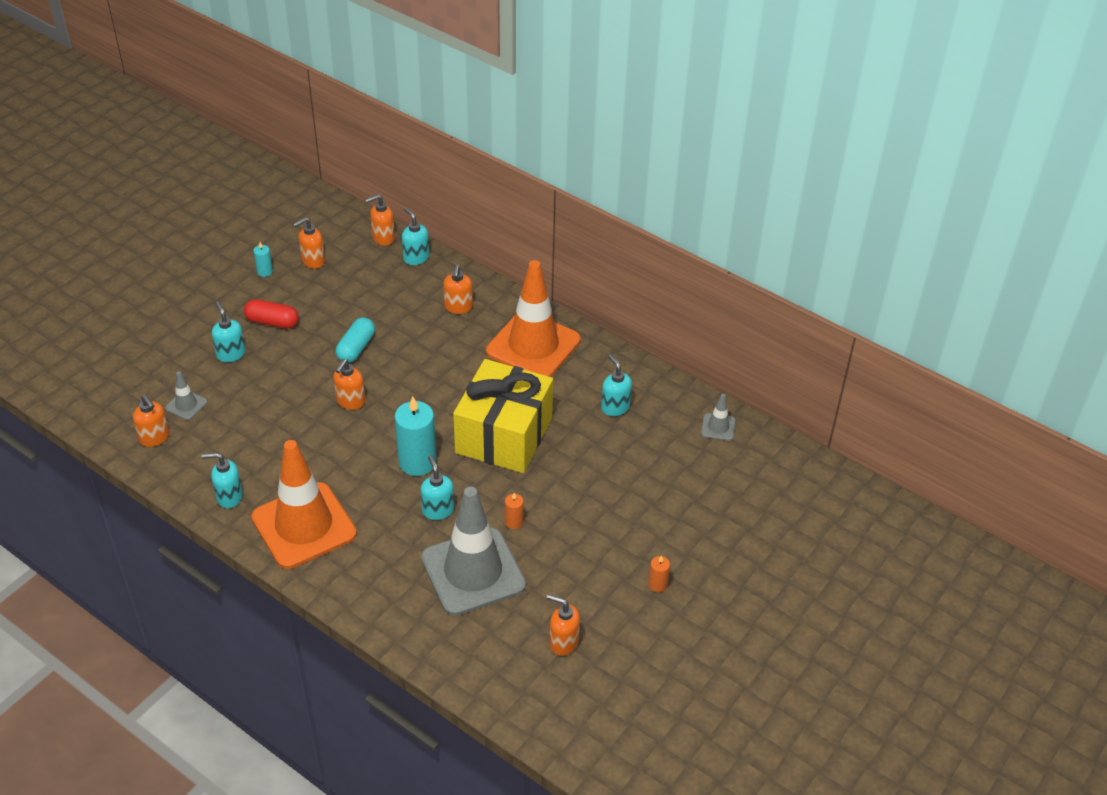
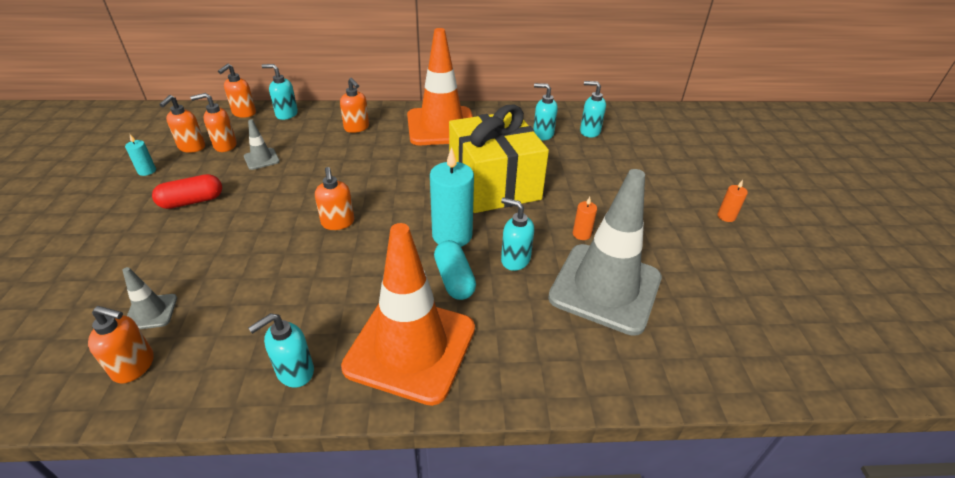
camera: 40 degrees left, 5 degrees down
turquoise soap dispenser [212,301,246,362] -> turquoise soap dispenser moved to [580,81,606,137]
turquoise capsule [336,317,375,363] -> turquoise capsule moved to [434,240,476,300]
orange soap dispenser [547,594,580,656] -> orange soap dispenser moved to [190,93,237,152]
grey traffic cone [701,394,735,441] -> grey traffic cone moved to [244,119,280,170]

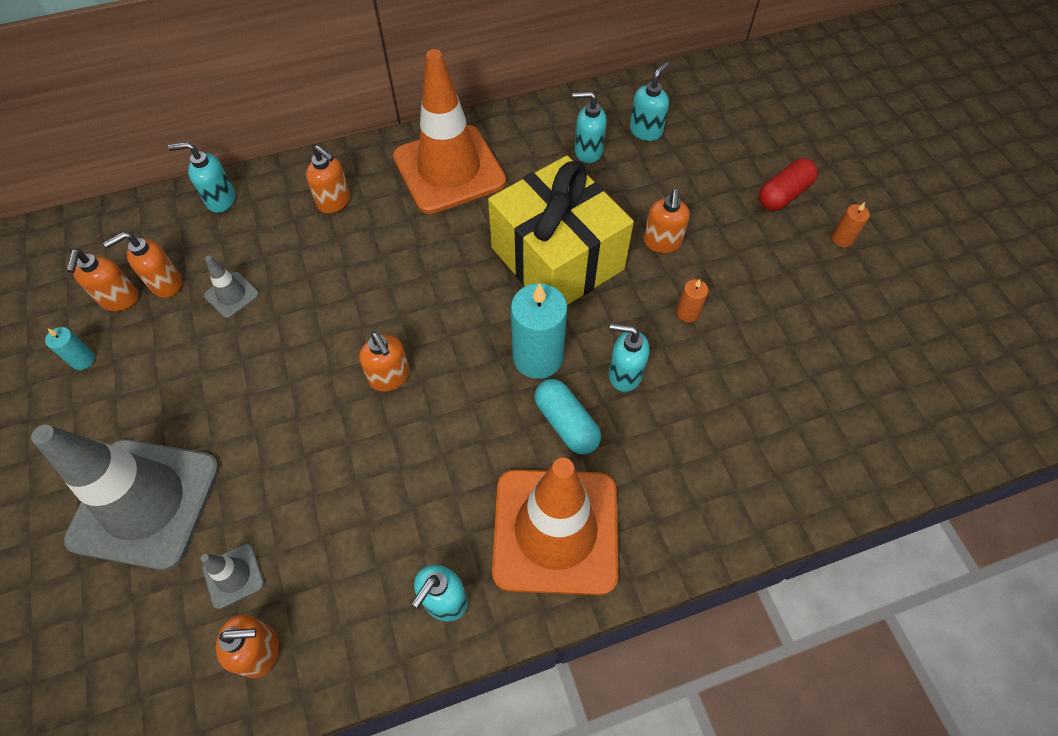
camera: 15 degrees left, 20 degrees up
red capsule [152,174,222,209] -> red capsule moved to [759,158,818,211]
orange soap dispenser [218,64,256,118] -> orange soap dispenser moved to [644,189,690,253]
grey traffic cone [548,169,662,336] -> grey traffic cone moved to [31,425,220,571]
turquoise soap dispenser [580,81,606,137] -> turquoise soap dispenser turned 120 degrees clockwise [630,62,669,141]

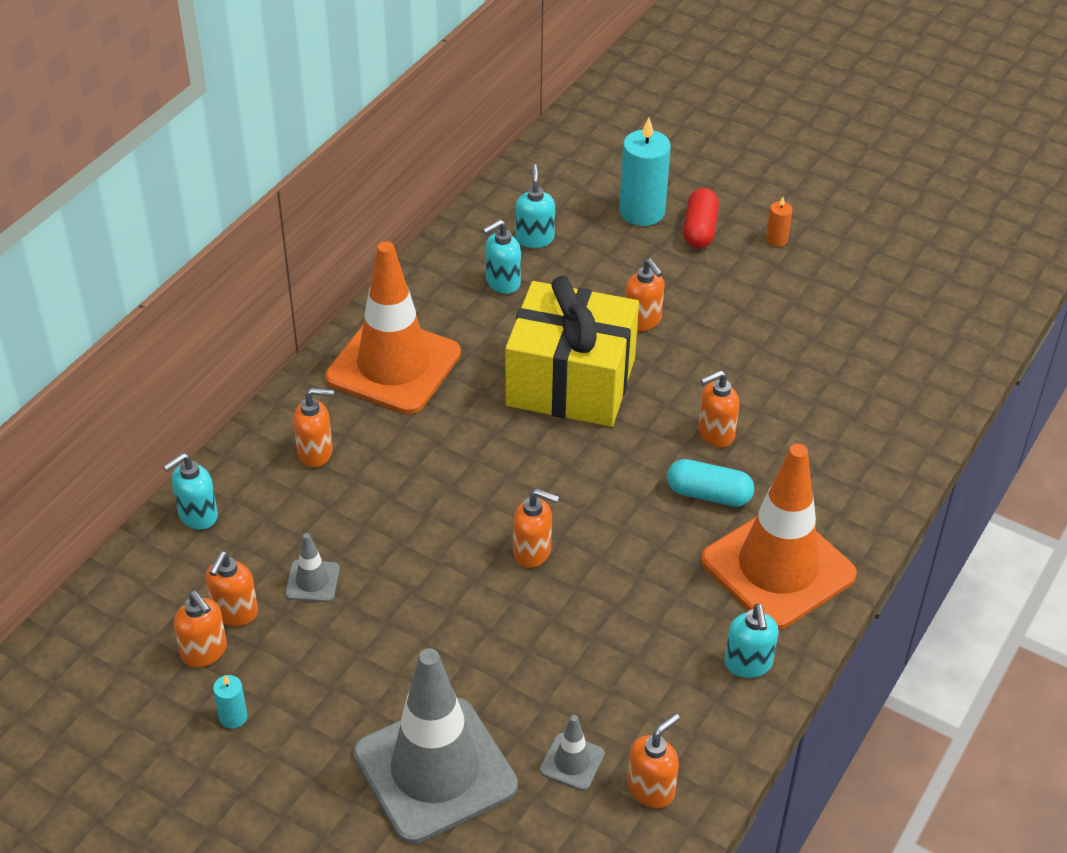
camera: 40 degrees left, 15 degrees down
turquoise candle [511,283,568,379] -> turquoise candle moved to [619,117,671,226]
turquoise soap dispenser [609,324,650,392] -> orange soap dispenser [698,370,739,447]
orange candle [677,279,708,322] -> none

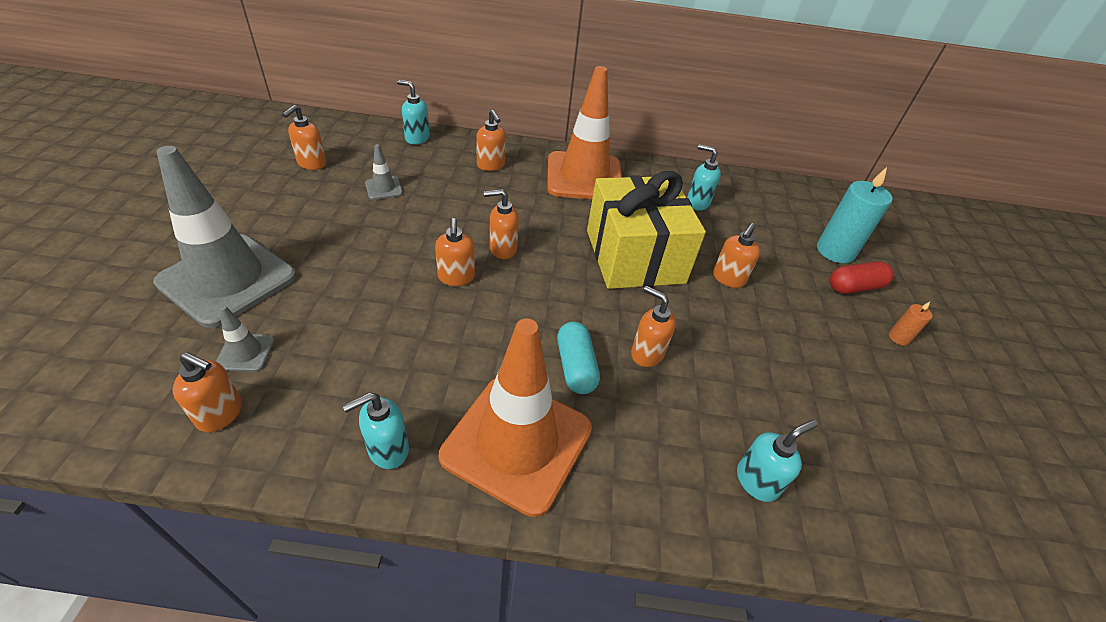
camera: 60 degrees right, 0 degrees up
orange soap dispenser [205,551,258,626] -> orange soap dispenser moved to [484,189,519,259]
turquoise candle [213,675,248,728] -> none
turquoise soap dispenser [515,164,555,248] -> turquoise soap dispenser moved to [737,420,818,502]

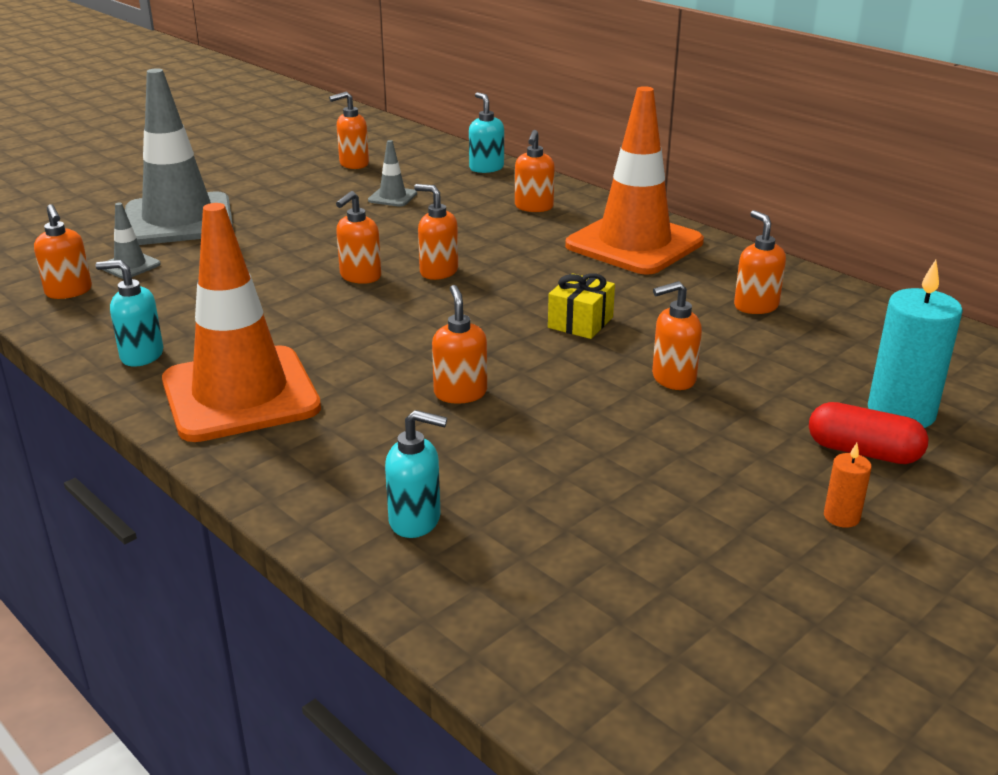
camera: 45 degrees right, 15 degrees down
turquoise capsule [557,321,600,394] -> none
yellow gift [587,171,706,289] -> yellow gift [548,273,615,339], size x0.42
turquoise soap dispenser [687,144,721,210] -> orange soap dispenser [734,210,786,314]

